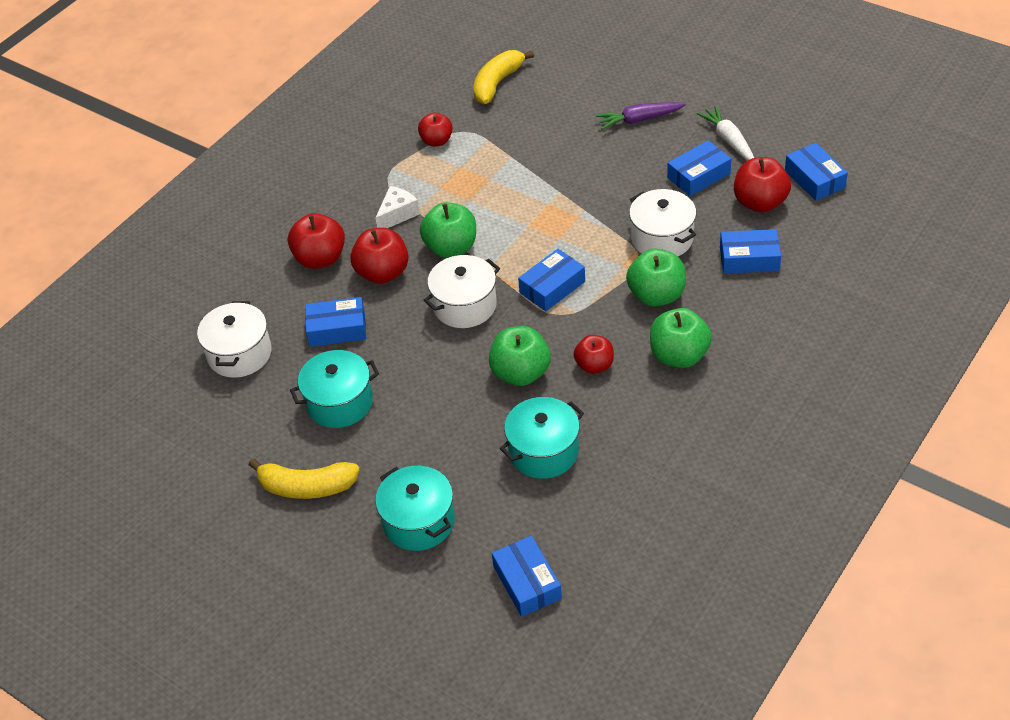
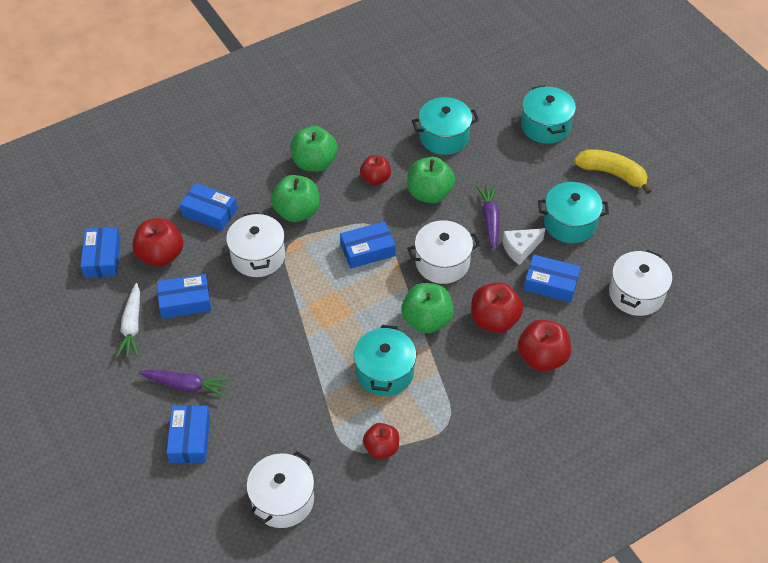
camera: 160 degrees left, 5 degrees up
white cheese [375,186,420,228] -> white cheese moved to [503,228,545,265]
yellow banana [473,50,534,104] -> white pot [246,451,314,528]
blue box [492,536,562,617] -> blue box moved to [166,405,210,463]
none -> turquoise pot [354,325,416,396]
none -> purple carrot [476,184,500,251]

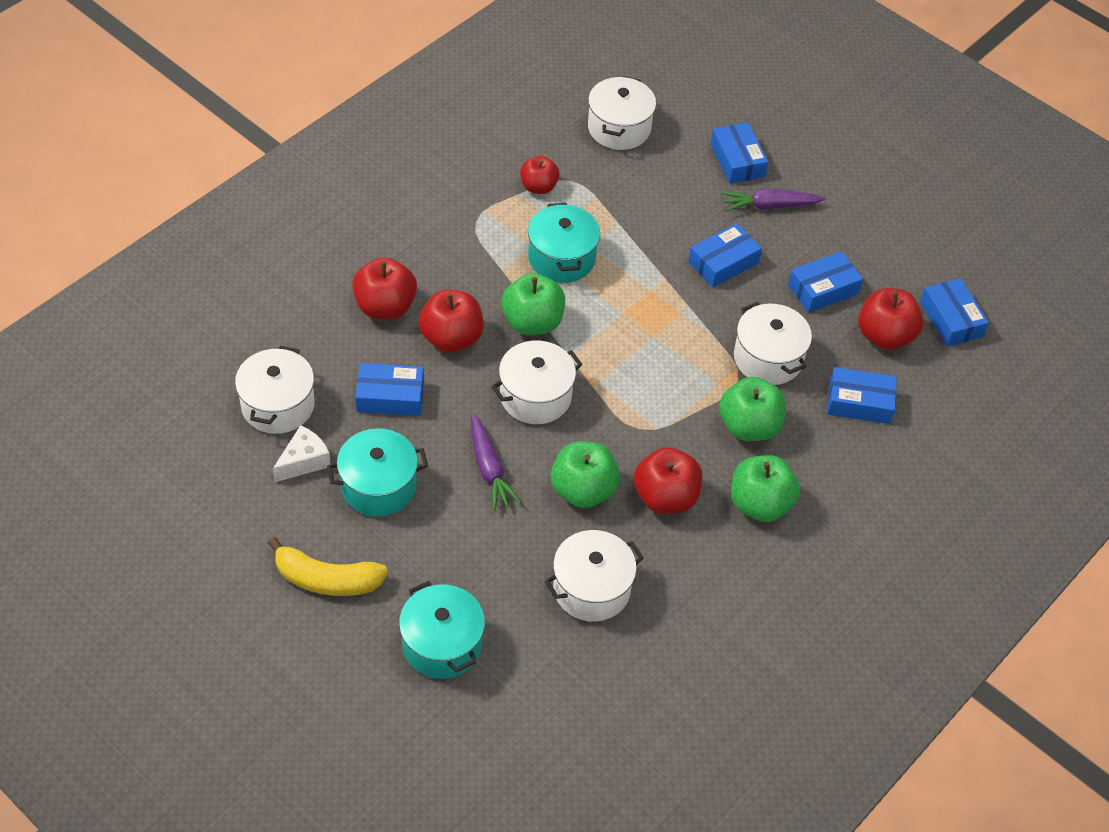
camera: 160 degrees right, 0 degrees up
white carrot [116,283,140,358] -> none
blue box [340,221,396,268] -> blue box moved to [688,223,762,287]
red apple [360,155,391,185] -> red apple [634,447,702,514], size x1.53
turquoise pot [412,97,479,155] -> white pot [545,530,643,622]
white cheese [503,228,545,265] -> white cheese moved to [273,425,331,482]

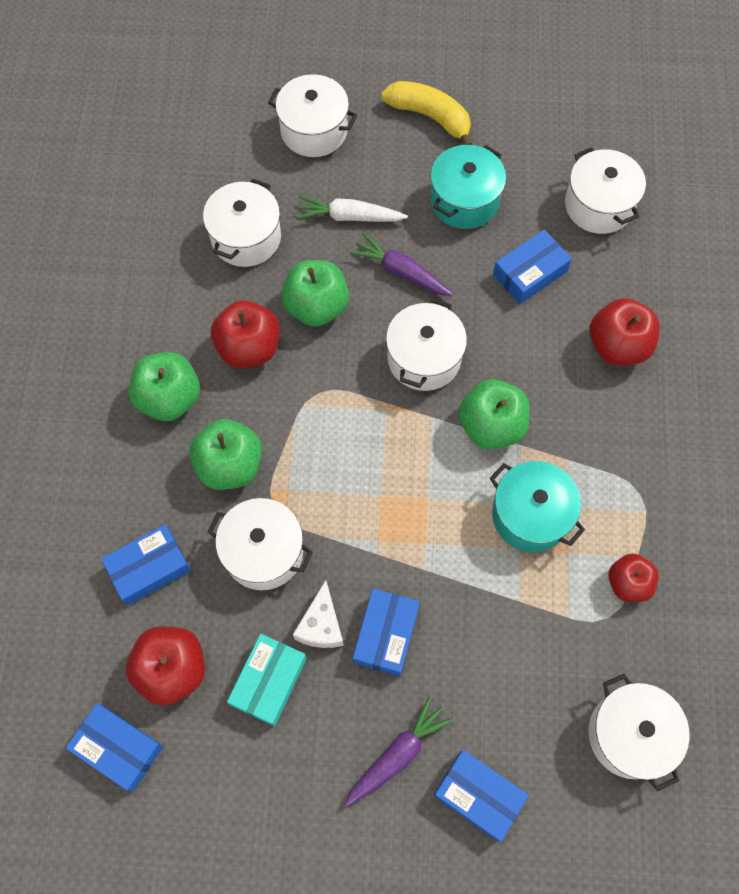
camera: 145 degrees right, 15 degrees up
yellow banana [268,537,388,596] -> yellow banana turned 60 degrees clockwise [381,81,472,145]
white cheese [273,425,331,482] -> white cheese moved to [293,580,344,648]
turquoise pot [399,581,485,679] -> white pot [268,74,357,157]
red apple [418,289,484,353] -> none
blue box [788,251,863,313] -> turquoise box [227,634,307,726]
none -> white carrot [296,196,408,222]

